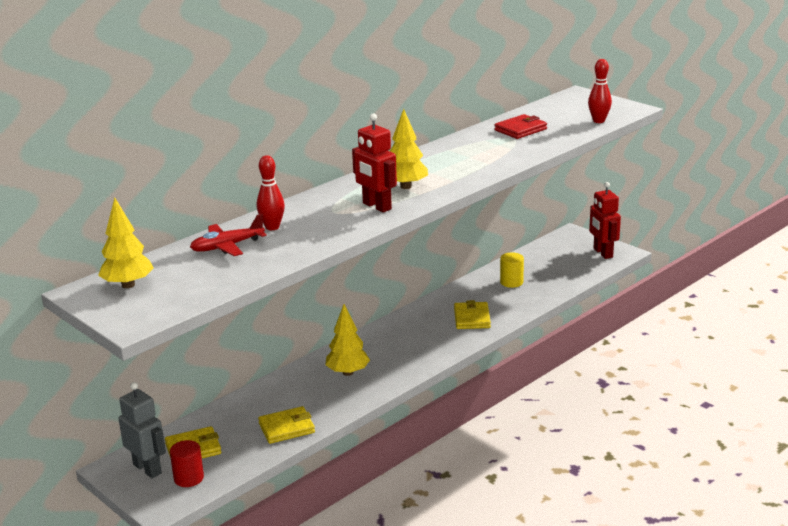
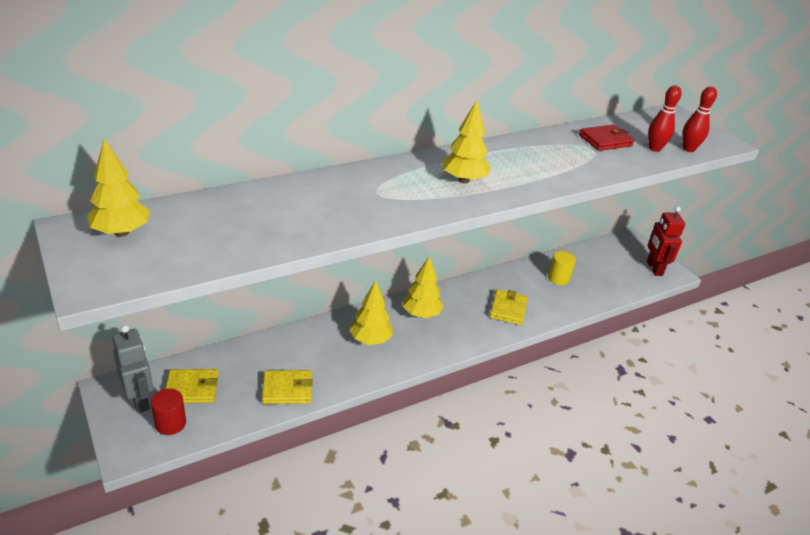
camera: 10 degrees right, 10 degrees up
red plane [190,214,267,256] -> none
red bowling pin [257,155,285,230] -> red bowling pin moved to [648,85,682,152]
red robot [352,113,397,212] -> none
none -> yellow tree [403,256,444,318]

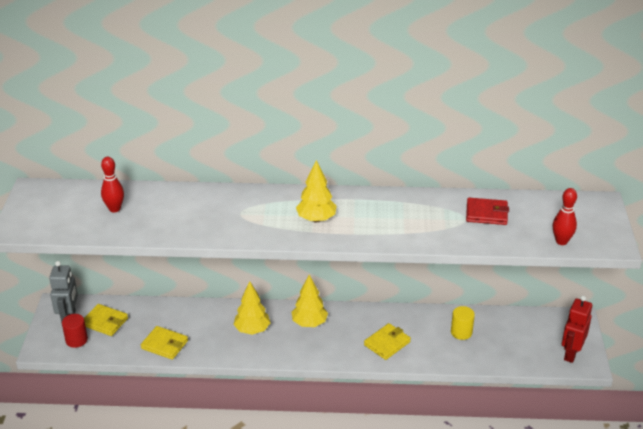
camera: 35 degrees right, 0 degrees up
yellow tree [87,139,150,237] -> none
red bowling pin [648,85,682,152] -> red bowling pin moved to [101,157,124,213]

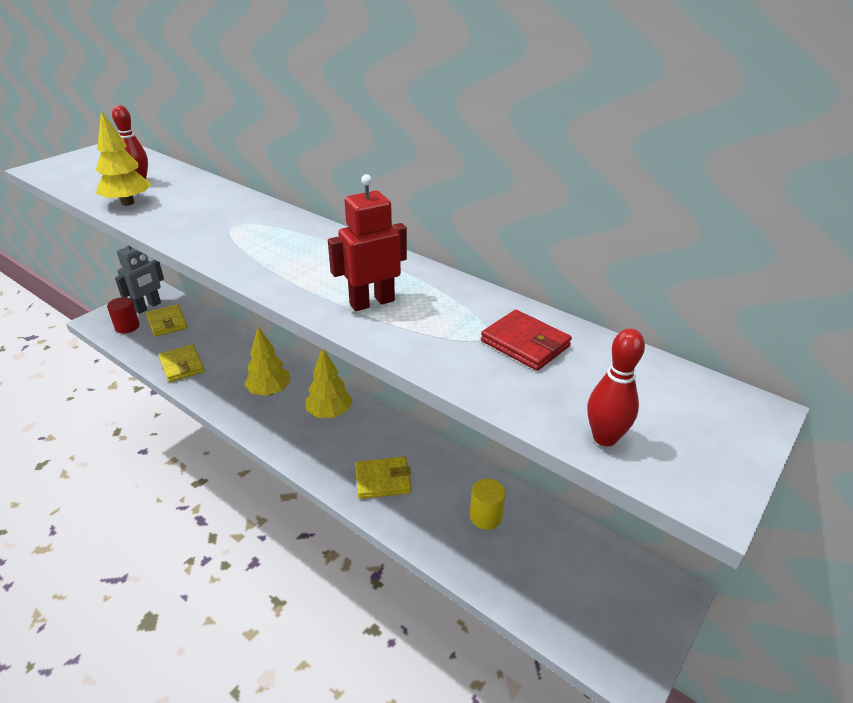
camera: 35 degrees right, 0 degrees up
yellow tree [296,160,336,222] -> yellow tree moved to [96,110,151,206]
red robot [562,296,592,363] -> red robot moved to [328,174,407,311]

